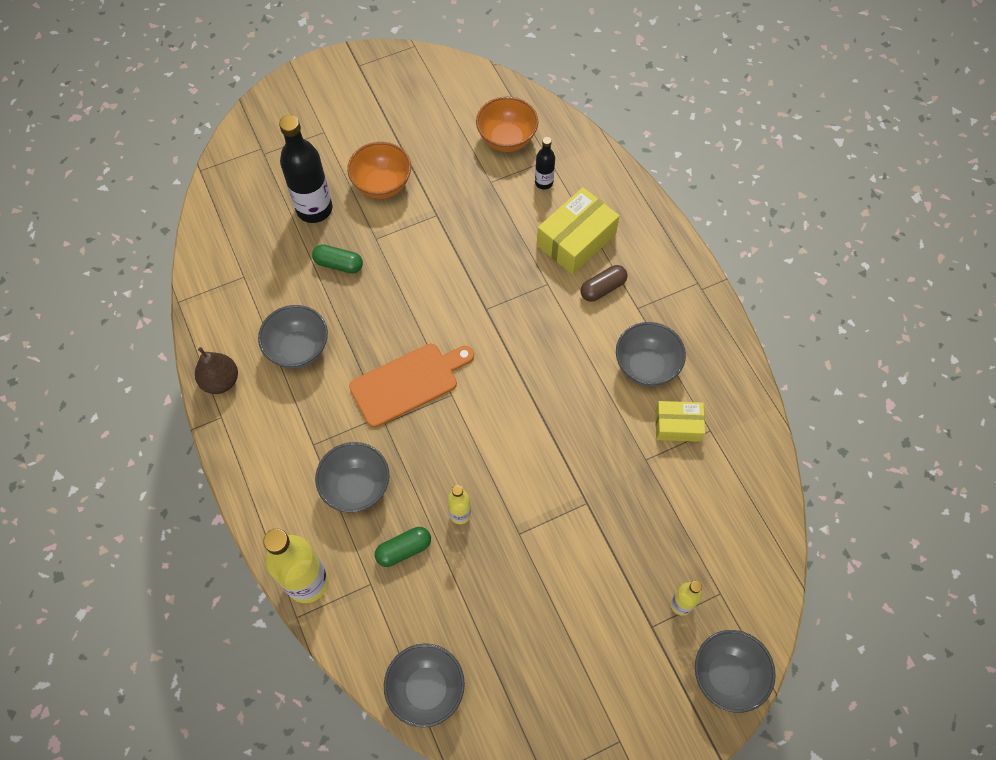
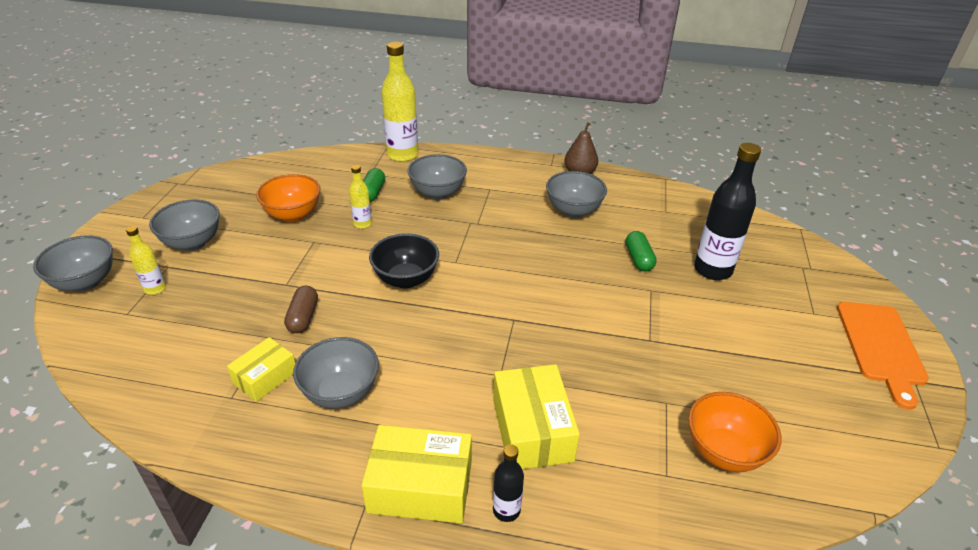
camera: 125 degrees right, 25 degrees down
green capsule [312,244,363,274] -> green capsule turned 60 degrees counterclockwise [626,231,657,271]
orange bowl [347,142,411,199] -> orange bowl moved to [256,174,320,222]
orange cutting board [349,344,474,427] -> orange cutting board moved to [837,302,929,410]
grey bowl [384,643,465,728] -> grey bowl moved to [149,200,220,251]
black bottle [535,137,555,189] -> black bottle moved to [493,444,524,522]
brown capsule [580,265,628,302] -> brown capsule moved to [284,286,318,333]
none -> yellow box [362,425,472,523]
none -> black bowl [369,233,439,288]

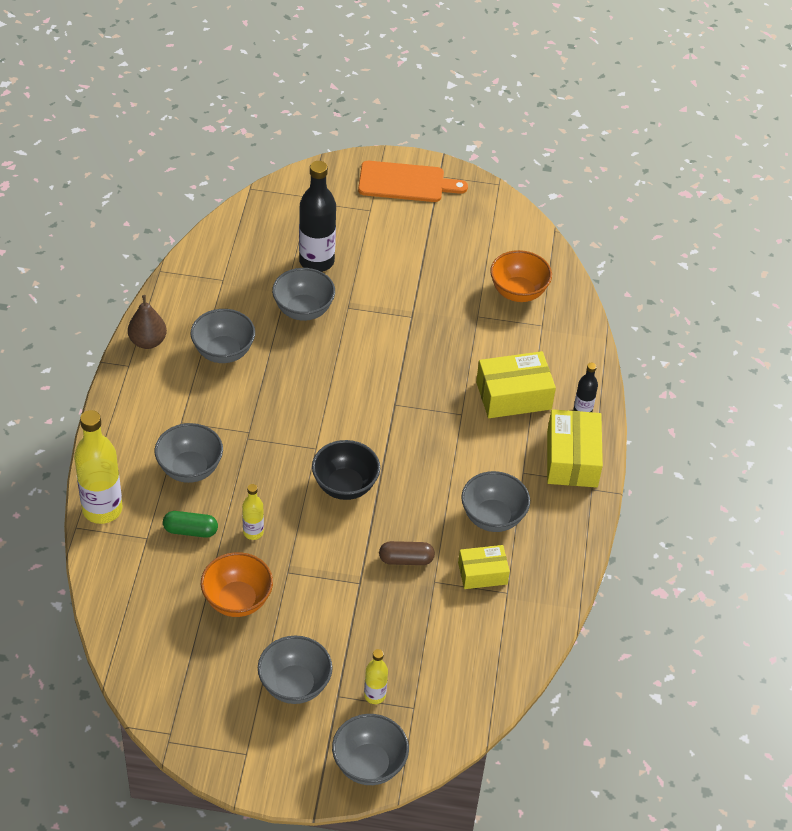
camera: 95 degrees left, 10 degrees up
yellow box [227,337,295,402] -> yellow box turned 45 degrees counterclockwise [458,545,510,589]
green capsule [626,231,657,271] -> grey bowl [272,268,335,321]

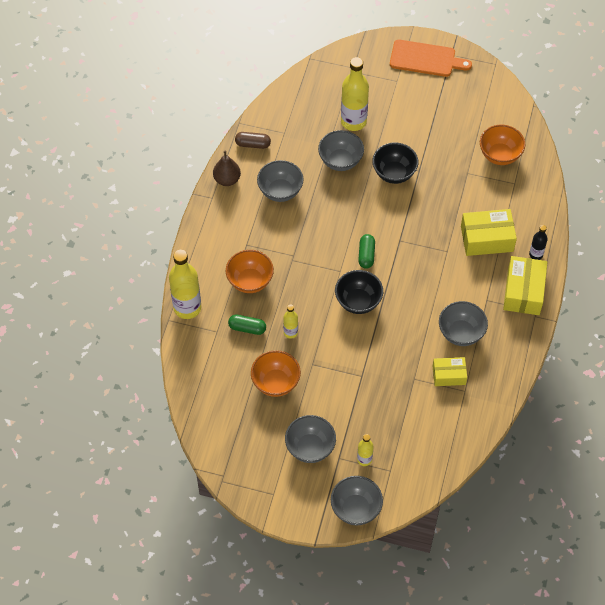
camera: 10 degrees right, 10 degrees up
grey bowl [155,423,223,483] -> orange bowl [226,250,274,293]
black bottle [299,161,336,272] -> yellow bottle [341,57,369,131]
brown capsule [379,541,435,565] -> brown capsule moved to [235,132,271,149]
none -> green capsule [358,234,375,269]
none -> black bowl [372,143,419,184]

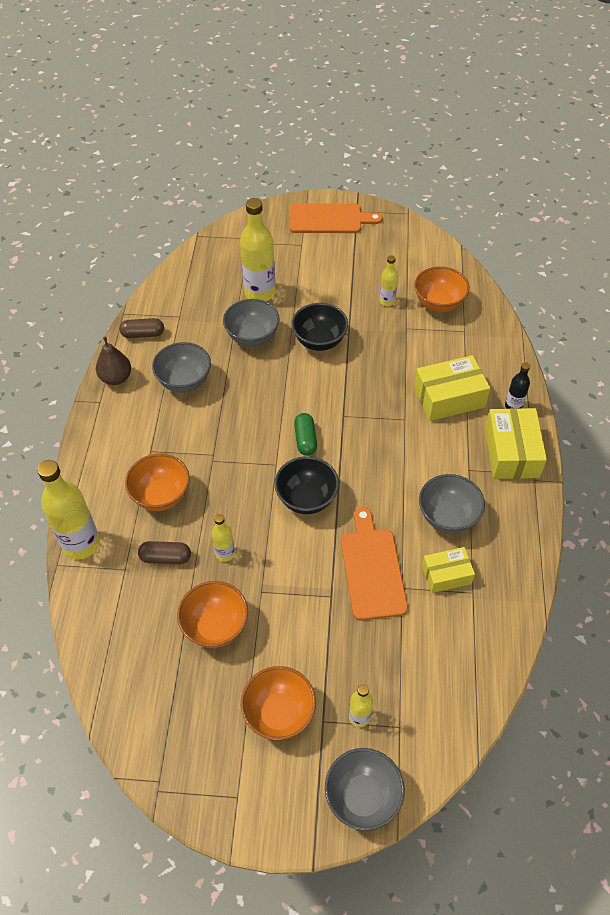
camera: 10 degrees left, 5 degrees down
green capsule [228,314,266,335] -> brown capsule [138,541,191,564]
grey bowl [285,415,336,463] -> orange bowl [241,666,316,740]
none -> orange cutting board [341,507,408,620]
none -> yellow bottle [380,255,398,306]

